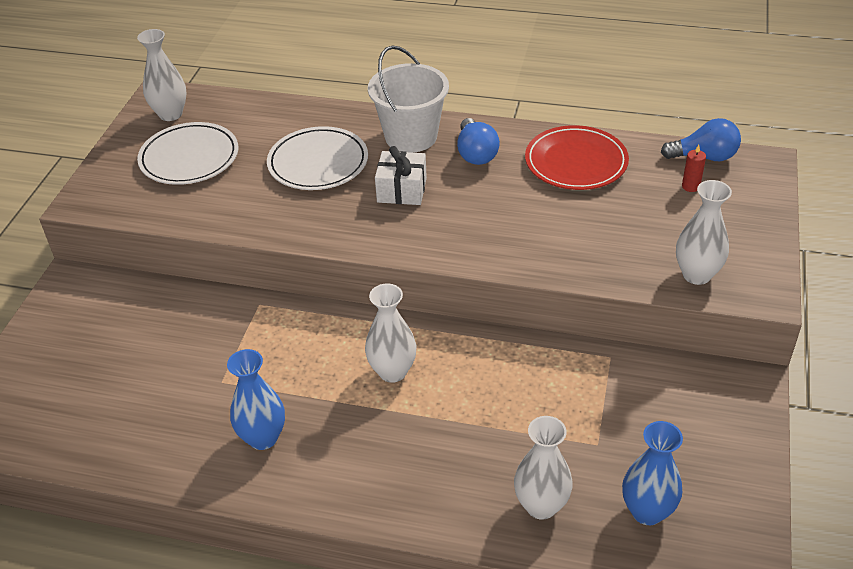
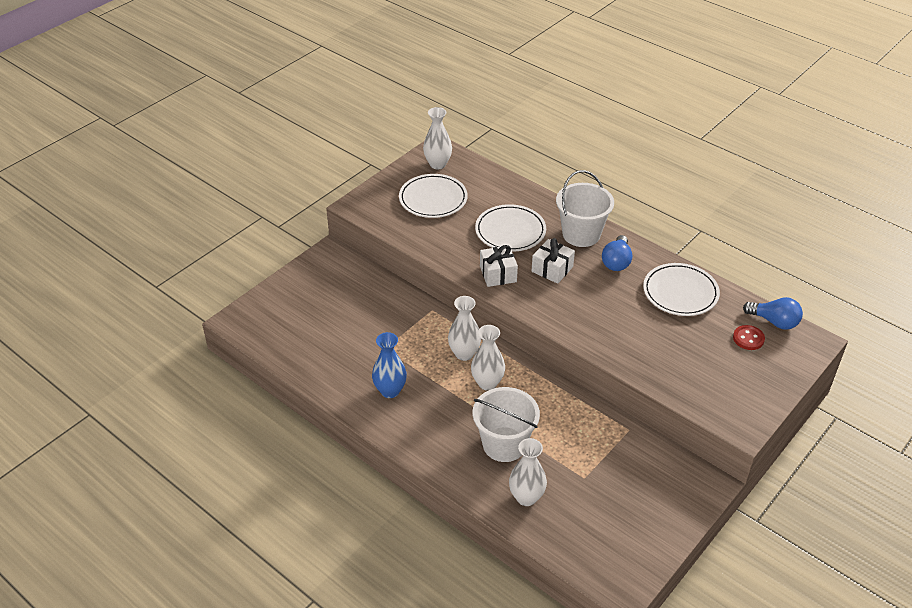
camera: 25 degrees right, 0 degrees up
red plate [525,125,629,190] -> white plate [643,263,720,316]
blue vase [622,421,683,525] -> none
white vase [676,180,732,285] -> white vase moved to [448,296,481,361]
red candle [682,145,706,192] -> red button [733,325,765,350]
none -> white bucket [473,387,540,462]
none -> white gift [480,245,518,287]

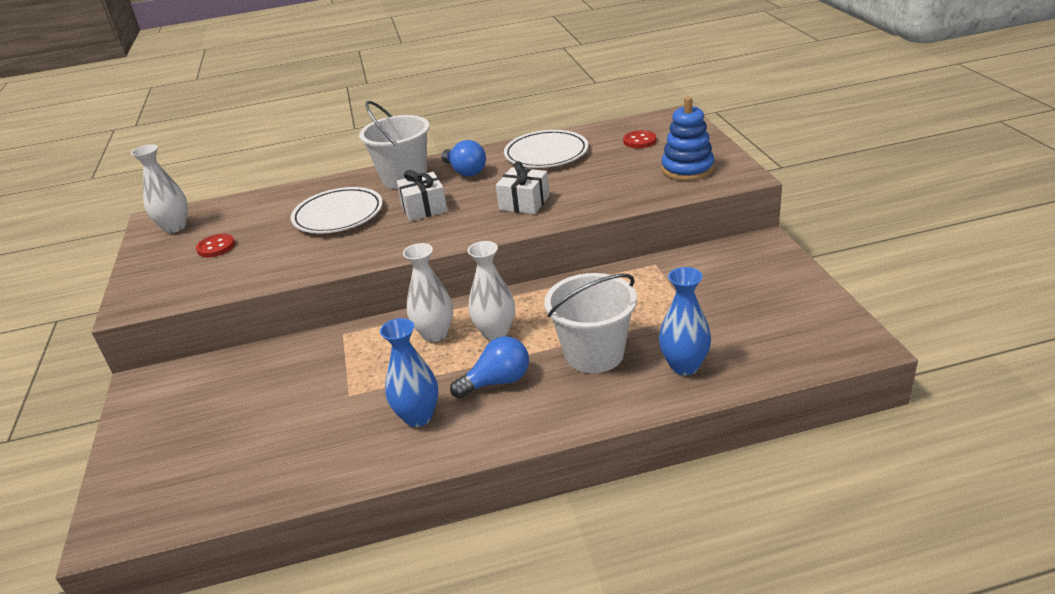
camera: 50 degrees left, 10 degrees down
white plate [399,174,468,218] -> red button [196,234,235,257]
white gift [480,245,518,287] -> white gift moved to [496,161,549,214]
white vase [509,438,547,506] -> blue vase [659,267,711,375]
blue light bulb [743,297,803,330] -> blue light bulb moved to [450,336,529,398]
none -> blue stacking toy [661,97,714,181]

